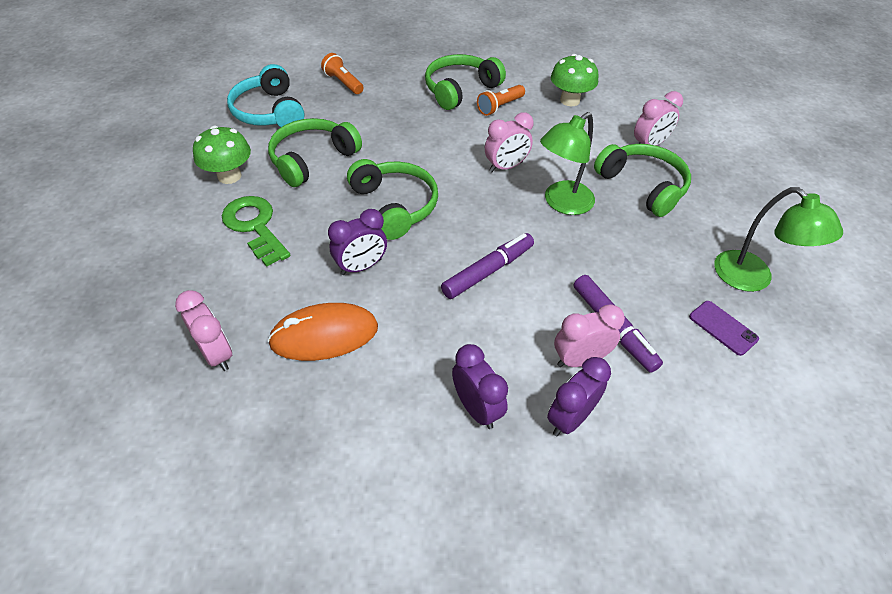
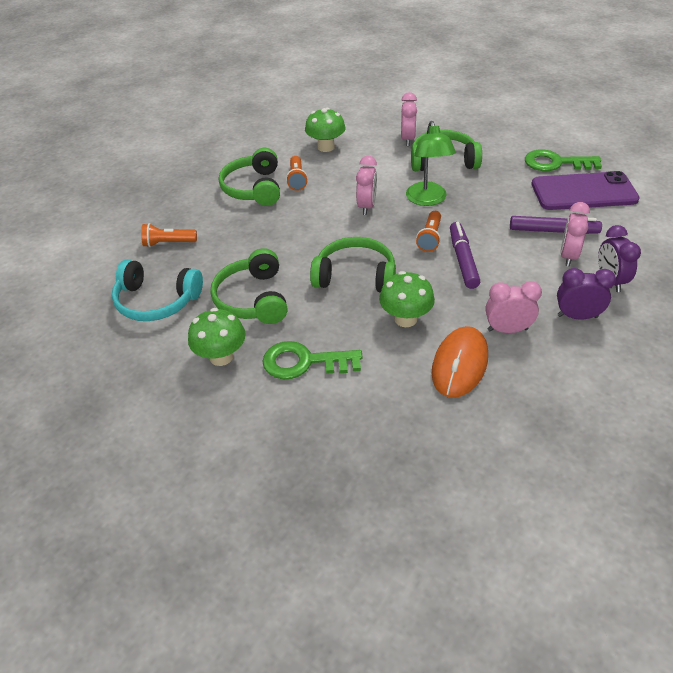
camera: 50 degrees left, 5 degrees down
pink clock [175,290,232,371] -> pink clock moved to [485,281,542,333]
purple clock [328,209,387,275] -> green mushroom [379,271,435,327]
purple phone [689,301,759,356] -> purple phone [531,171,640,210], size x2.23
green lamp [714,187,843,292] -> green key [525,150,602,171]
none -> orange flashlight [416,211,441,252]

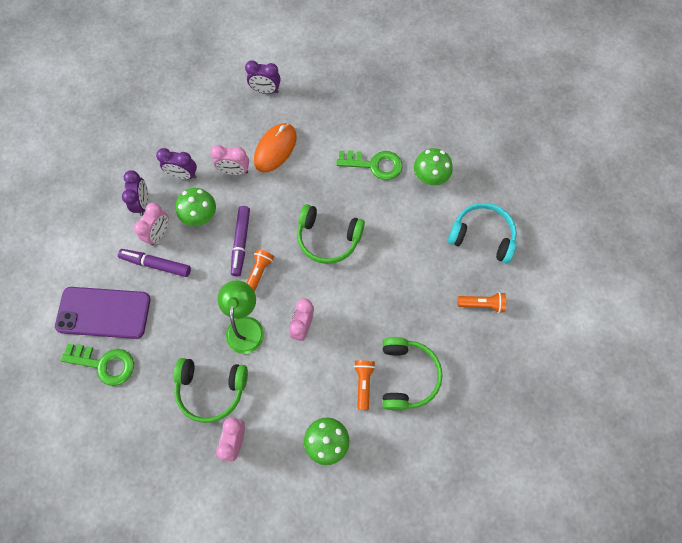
camera: 175 degrees left, 25 degrees up
green headphones [210,248,288,324] -> none
green mushroom [379,271,435,327] -> green mushroom moved to [176,188,216,226]
none -> purple clock [245,60,281,94]

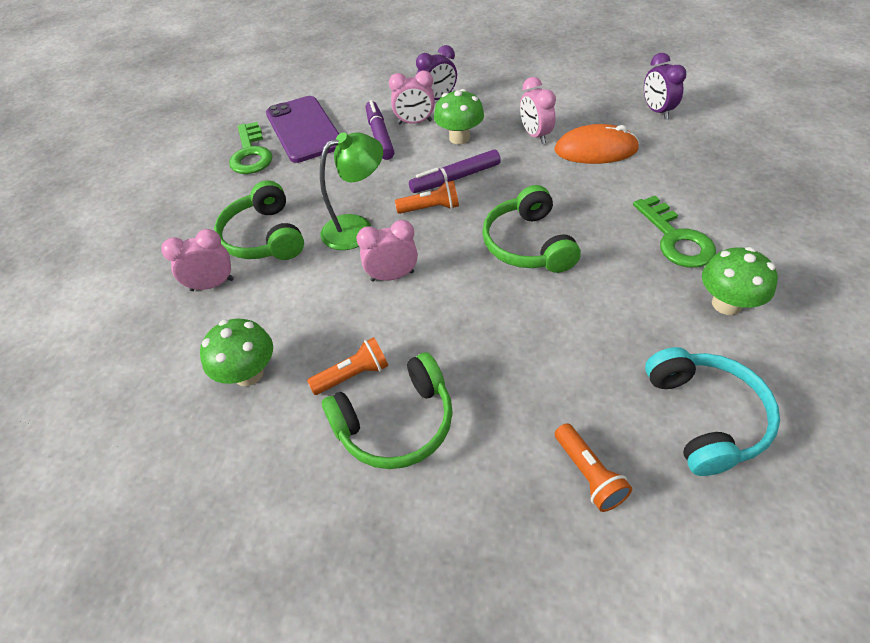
camera: 65 degrees right, 20 degrees down
purple clock [156,148,197,180] -> none

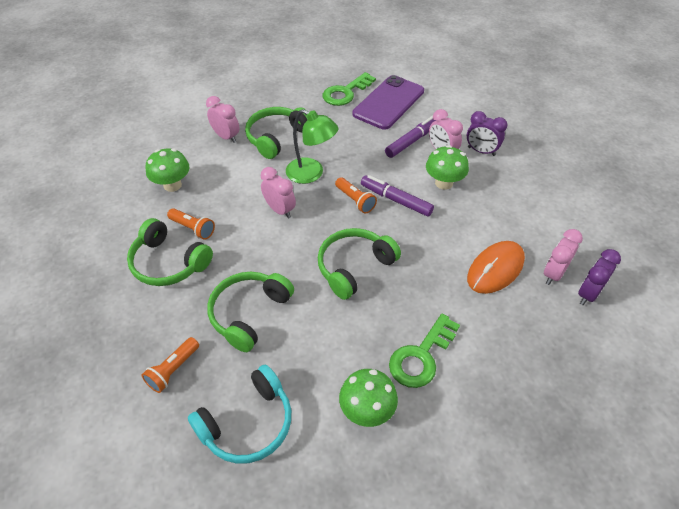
camera: 55 degrees right, 0 degrees up
pink clock [520,77,556,144] -> pink clock moved to [544,229,583,285]
orange mouse [554,124,640,164] -> orange mouse turned 75 degrees clockwise [467,241,525,294]
none -> green headphones [208,272,294,352]

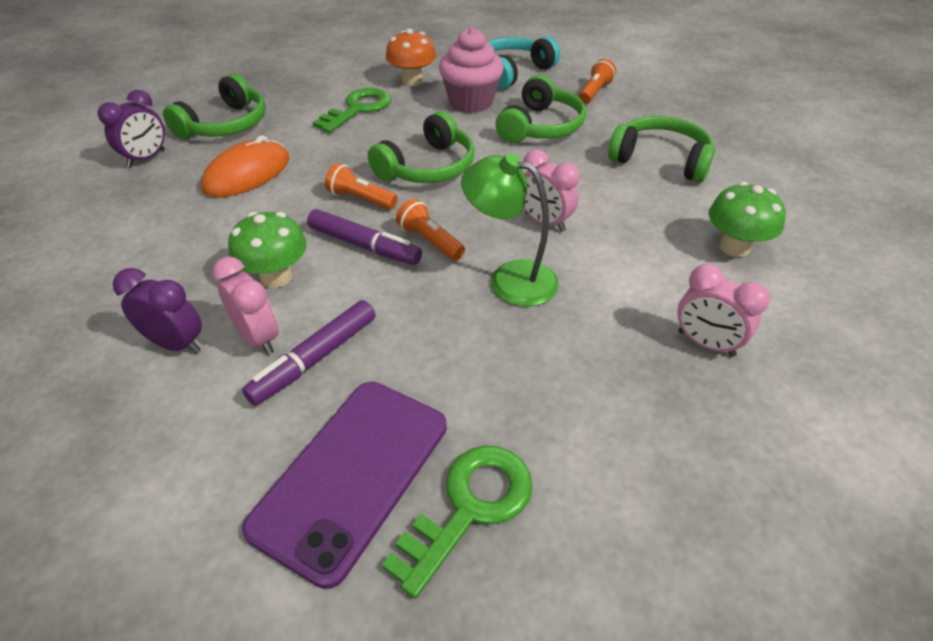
camera: 175 degrees right, 5 degrees down
orange flashlight [167,208,215,240] -> orange flashlight moved to [325,163,398,210]
green headphones [245,107,308,159] -> green headphones moved to [163,73,266,139]
green mushroom [339,369,398,427] -> orange mushroom [386,28,436,86]
pink clock [544,229,583,285] -> none
none -> pink cupcake [439,27,504,113]

